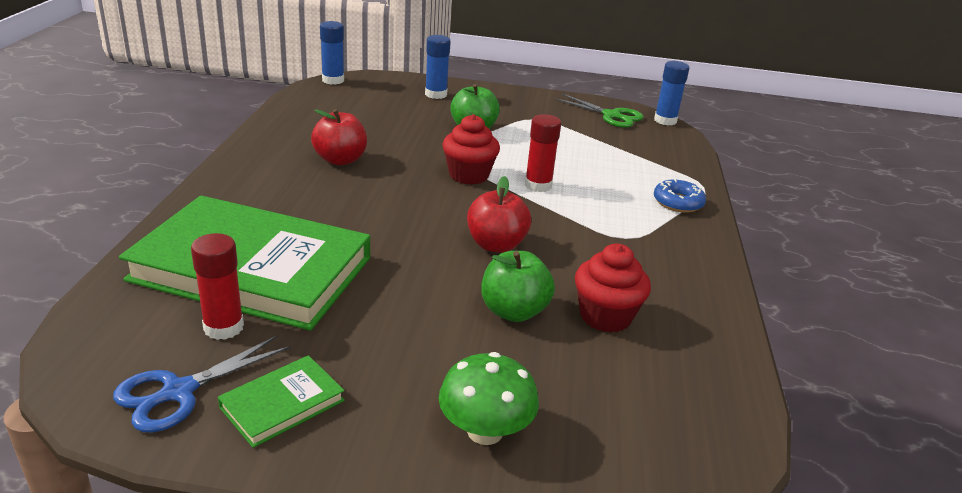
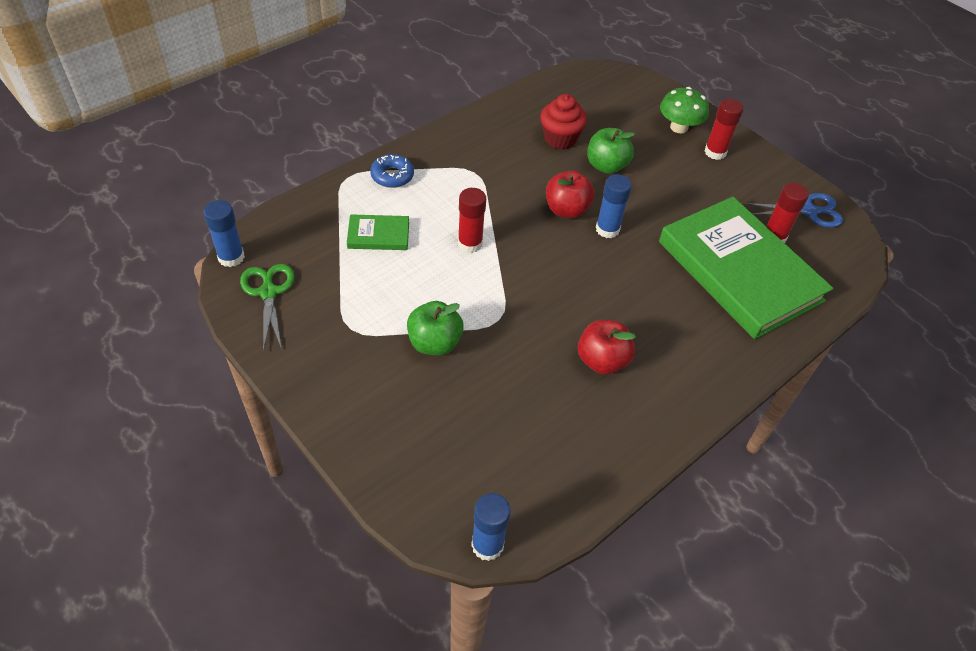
camera: 140 degrees left, 20 degrees up
green book [218,355,345,448] -> green book moved to [347,214,409,250]
blue glue stick [425,35,451,99] -> blue glue stick moved to [596,174,632,238]
red cupcake [442,114,500,185] -> none
none -> red glue stick [704,99,743,160]

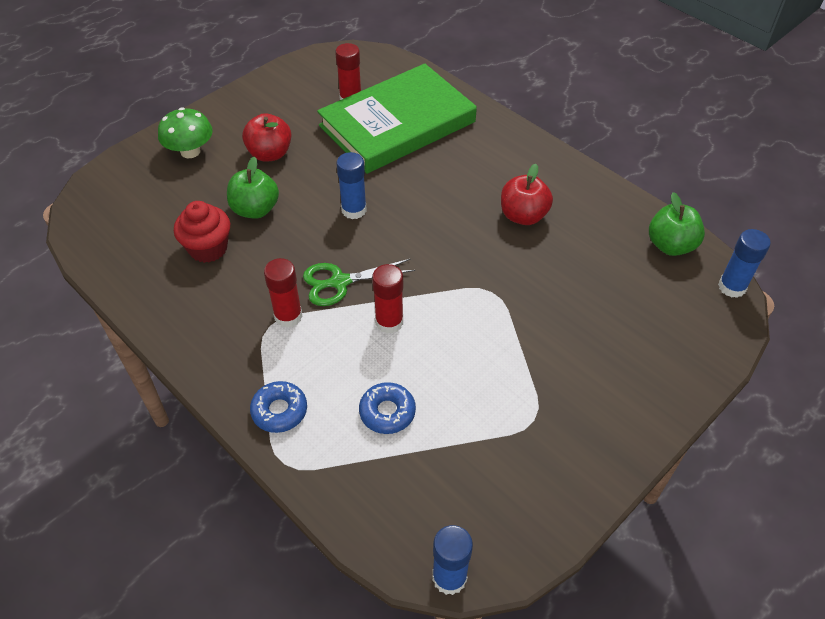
camera: 90 degrees left, 0 degrees up
green scissors [240,264,295,351] -> green scissors moved to [303,259,415,306]
green book [347,214,409,250] -> blue donut [359,382,416,434]
green apple [407,301,464,355] -> green apple moved to [649,192,705,256]
red apple [546,170,594,218] -> red apple moved to [242,113,291,162]
red glue stick [704,99,743,160] -> red glue stick moved to [264,258,303,328]
blue scissors [745,193,843,228] -> none

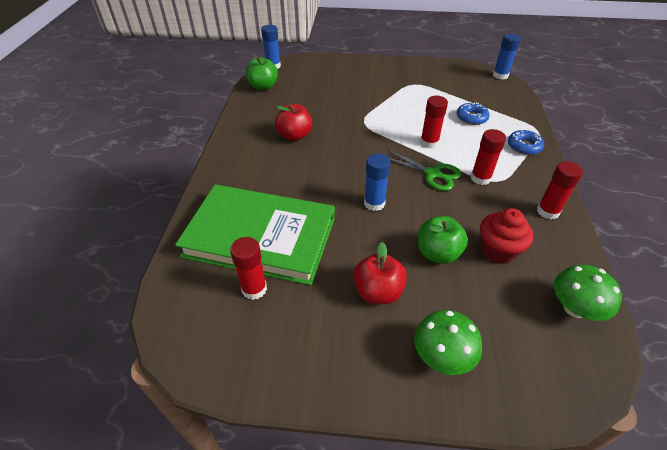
camera: 130 degrees left, 5 degrees down
none -> red glue stick [537,161,583,220]
none -> green mushroom [554,265,622,321]

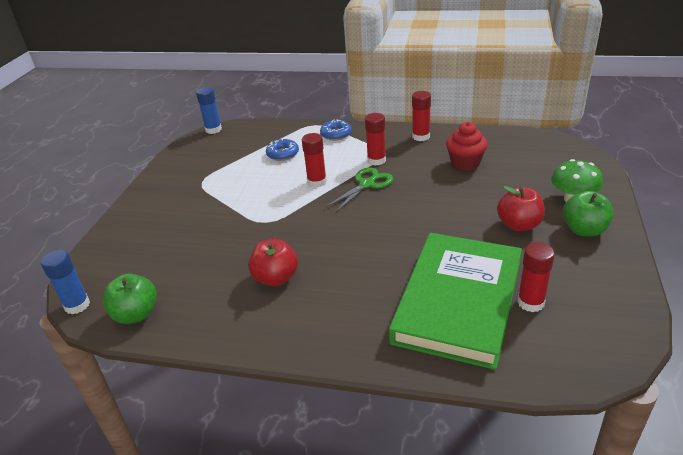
camera: 80 degrees left, 10 degrees down
blue glue stick [364,153,390,211] -> none
green apple [418,216,468,264] -> green apple moved to [563,191,614,237]
green mushroom [554,265,622,321] -> none

